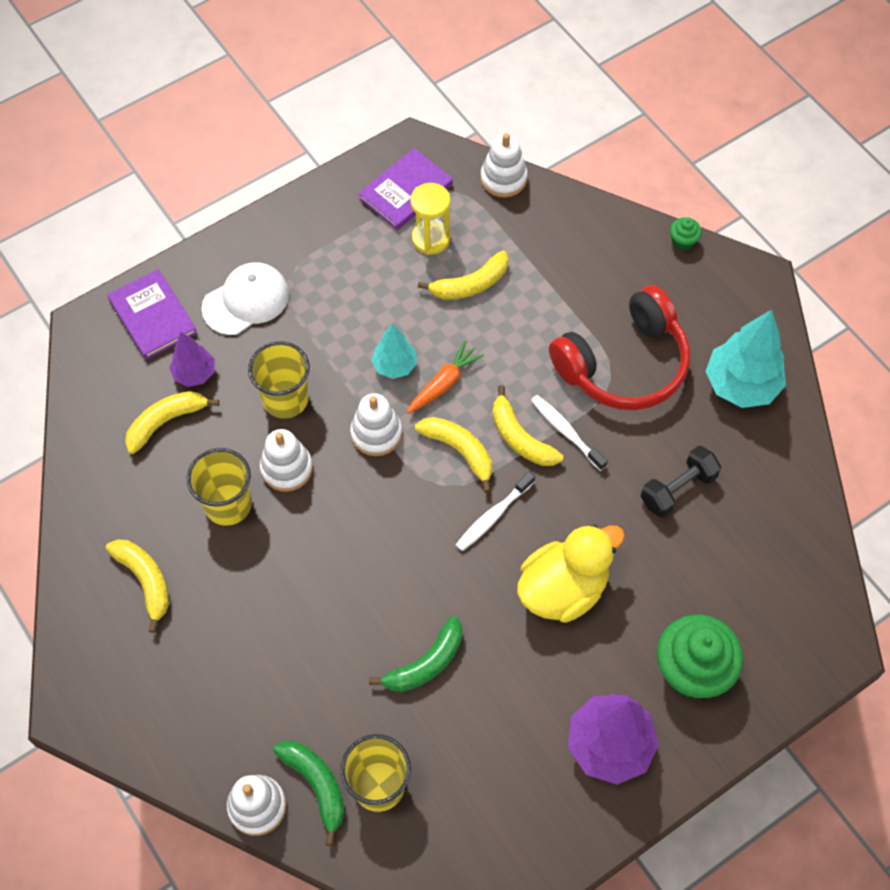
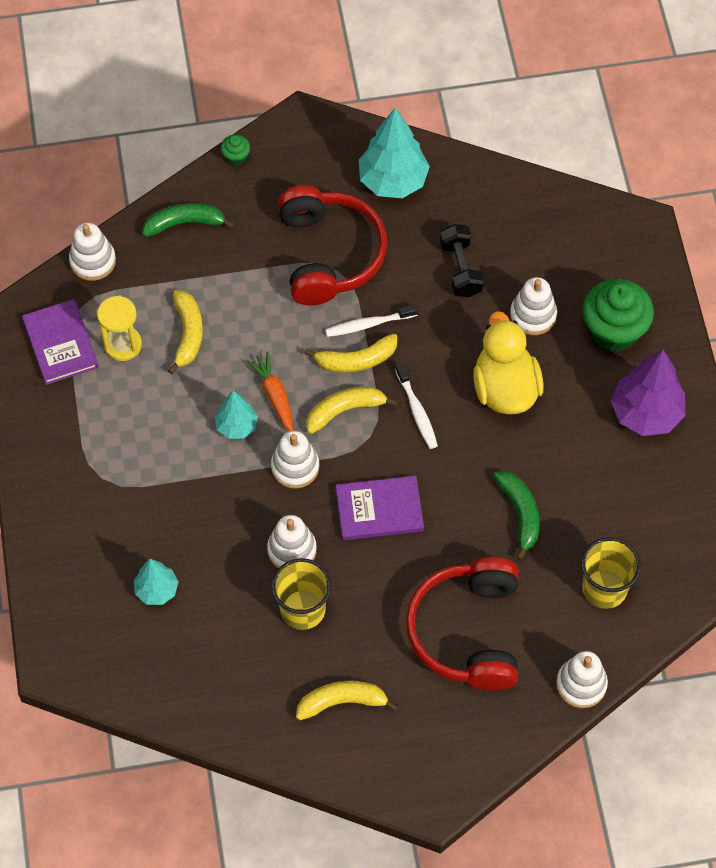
camera: 65 degrees left, 0 degrees up
purple book [107,269,197,360] -> purple book moved to [335,476,424,540]
yellow banana [125,391,219,454] -> none
purple tree [169,332,214,387] -> turquoise tree [134,559,179,605]
white cap [202,262,289,335] -> none
yellow cup [248,341,310,419] -> none
green banana [273,741,345,846] -> green banana moved to [142,203,234,237]
none -> red headphones [405,557,519,691]
none -> white stacking toy [510,277,557,335]

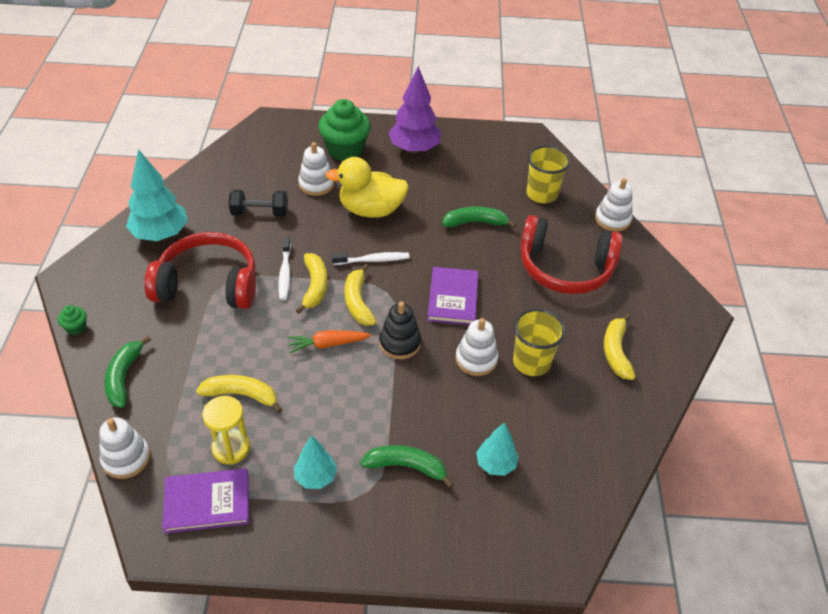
camera: 80 degrees left, 15 degrees down
turquoise tree [215,391,258,439] -> turquoise tree moved to [294,435,337,489]
white stacking toy [271,431,319,489] -> black stacking toy [379,302,421,359]
none -> green banana [360,445,454,488]

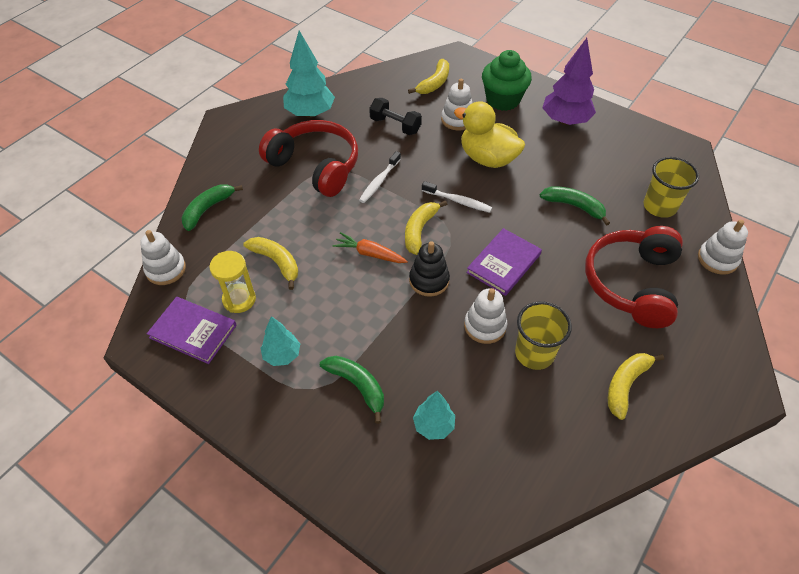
camera: 35 degrees right, 5 degrees up
green cupcake [58,305,87,335] -> none
yellow banana [296,253,328,314] -> yellow banana moved to [408,59,449,94]
red headphones [520,215,623,294] -> red headphones turned 60 degrees clockwise [585,226,683,328]

